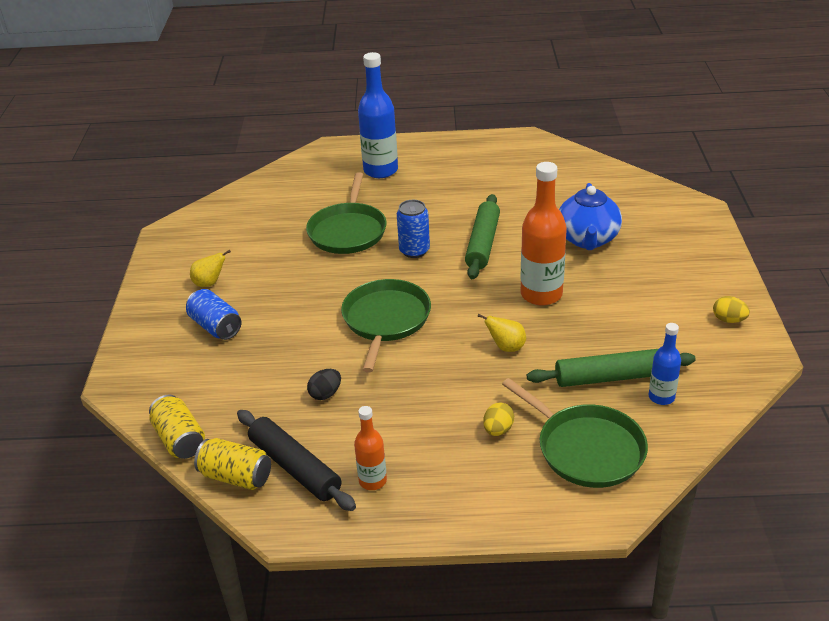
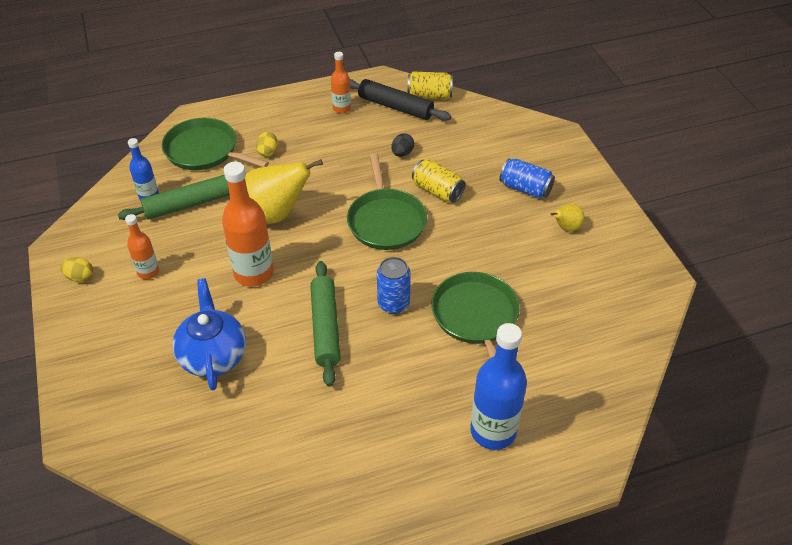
camera: 160 degrees right, 10 degrees up
yellow can [149,395,205,459] -> yellow can moved to [412,159,466,203]
yellow pear [477,314,526,352] -> yellow pear [245,159,323,224], size x2.09
none -> orange bottle [125,214,159,279]

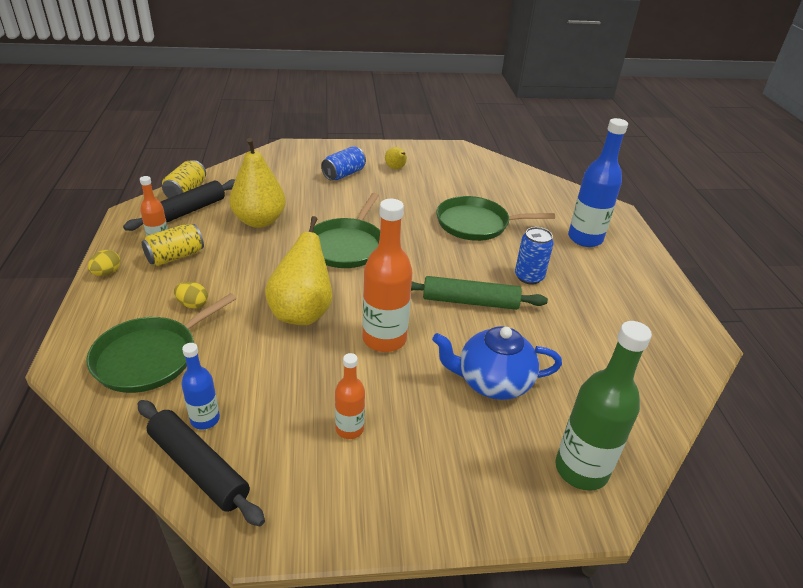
camera: 80 degrees left, 10 degrees down
yellow egg [60,257,93,282] -> yellow egg moved to [88,250,120,276]
green rolling pin [118,175,230,220] -> none
green pan [347,153,427,250] -> green pan turned 105 degrees clockwise [308,193,380,268]
blue can [377,257,411,314] -> blue can moved to [515,227,554,285]
black egg [391,133,414,157] -> yellow pear [229,138,286,228]
yellow can [412,159,466,203] -> yellow can moved to [142,224,204,266]
none -> black rolling pin [137,400,265,526]
none -> green bottle [555,321,652,491]

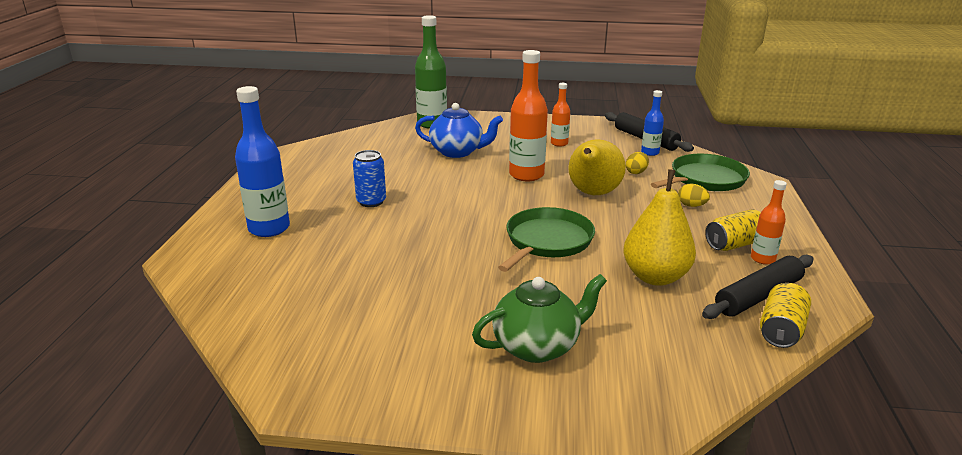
camera: 165 degrees left, 10 degrees down
yellow egg [88,250,120,276] -> yellow egg moved to [626,152,649,174]
blue can [321,146,366,180] -> green teapot [472,274,607,363]
yellow pear [385,147,407,169] -> none
green rolling pin [411,276,548,310] -> none
green pan [436,196,555,241] -> none

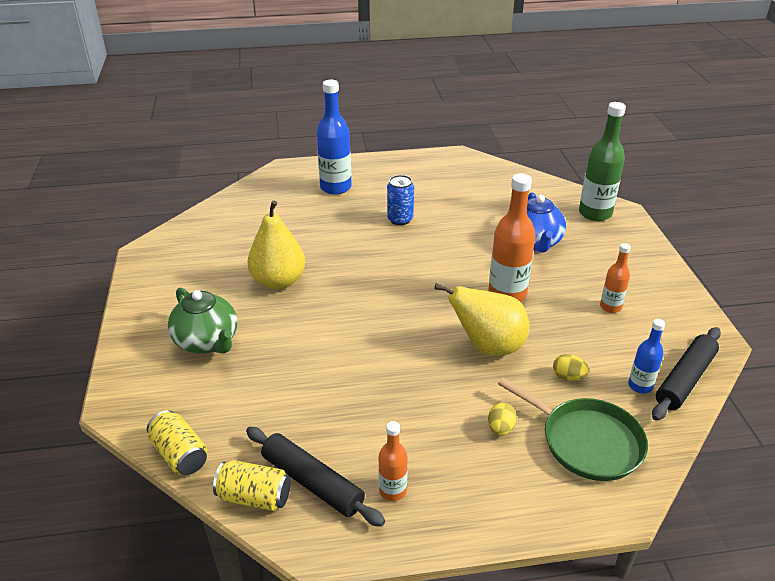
camera: 75 degrees right, 10 degrees up
green pan [498,207,595,272] -> none
yellow pear [623,169,696,286] -> yellow pear moved to [247,200,305,290]
yellow can [705,209,761,251] -> yellow can moved to [147,410,207,475]

